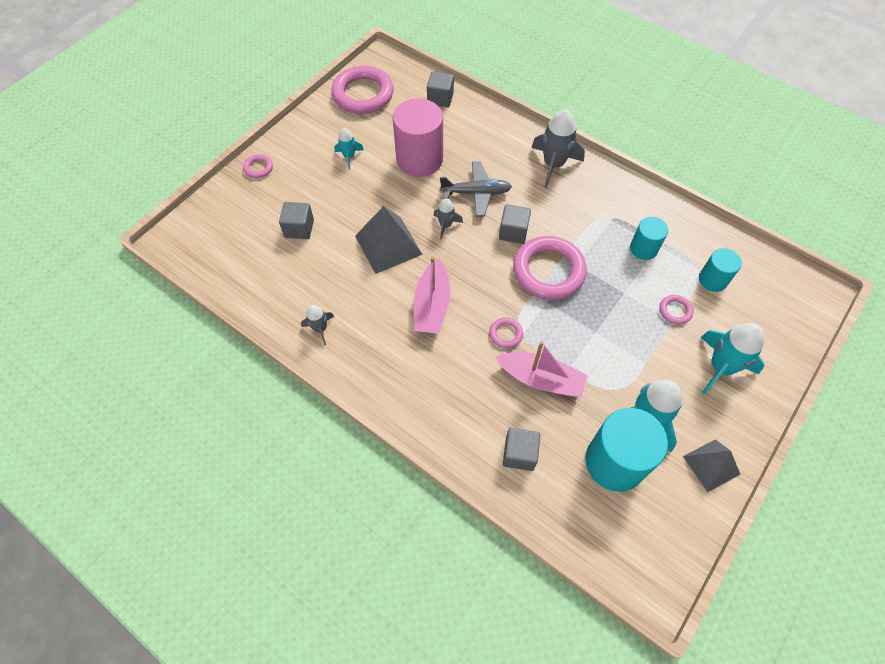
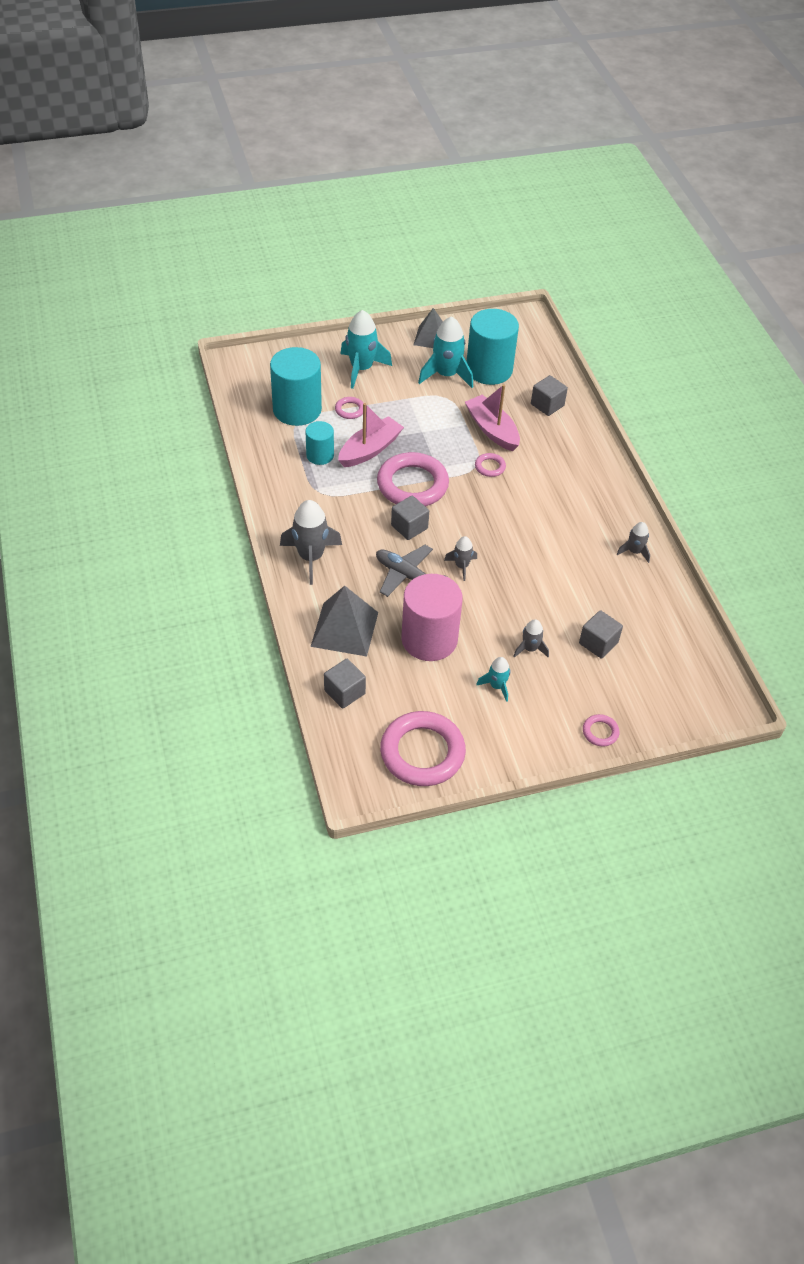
camera: 145 degrees left, 10 degrees down
grey pyramid [355,206,423,274] -> grey pyramid moved to [310,586,378,657]
pink boat [414,257,450,334] -> pink boat moved to [338,403,404,467]
turquoise cylinder [699,248,742,292] -> turquoise cylinder [270,347,322,426], size x1.82
none -> grey rocket [513,619,549,658]

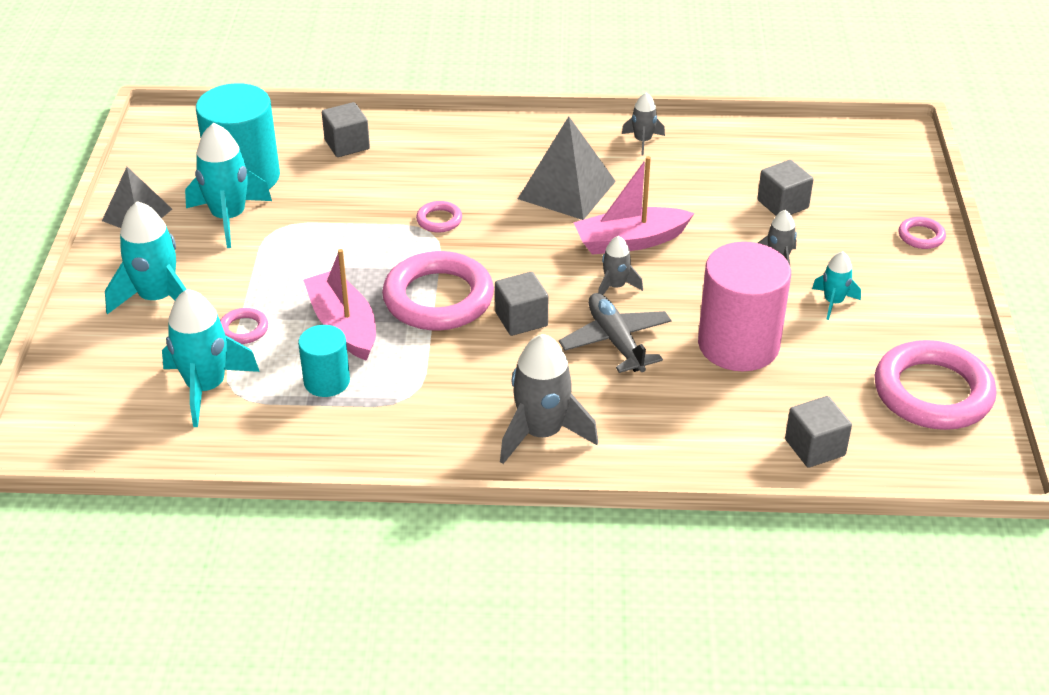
camera: 70 degrees left, 10 degrees down
turquoise cylinder [270,347,322,426] -> turquoise rocket [162,289,260,427]
grey pyramid [310,586,378,657] -> grey pyramid moved to [518,116,616,220]
grey plane [376,545,447,597] -> grey plane turned 105 degrees clockwise [559,293,672,373]
pink boat [465,384,520,451] -> pink boat moved to [573,156,694,254]

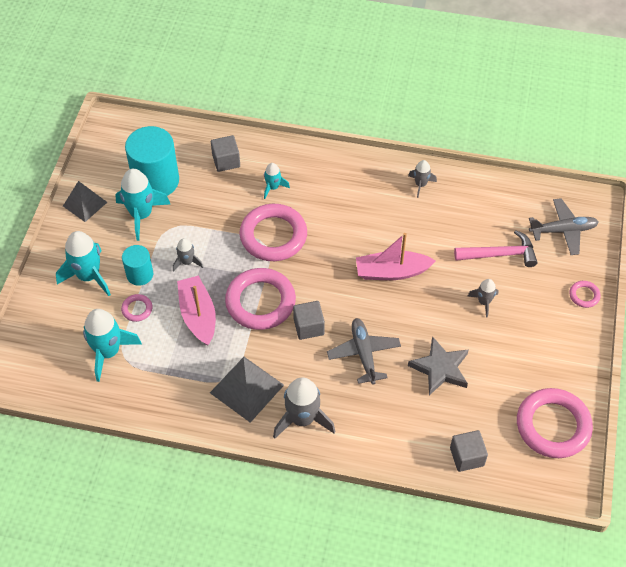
camera: 10 degrees right, 15 degrees up
turquoise cylinder [298,325,350,397] -> turquoise cylinder moved to [122,245,153,286]
pink ring [416,201,462,233] -> pink ring [239,204,307,261], size x2.27
grey pyramid [518,116,616,220] -> grey pyramid moved to [210,357,284,423]
grey rocket [598,236,643,295] -> grey rocket moved to [173,238,203,272]
pink cylinder [698,242,791,371] -> grey star [408,336,469,395]
grey cube [757,160,814,216] -> pink hammer [454,230,538,267]
turquoise rocket [812,251,861,320] -> turquoise rocket moved to [264,163,290,199]
none -> grey plane [529,198,599,255]

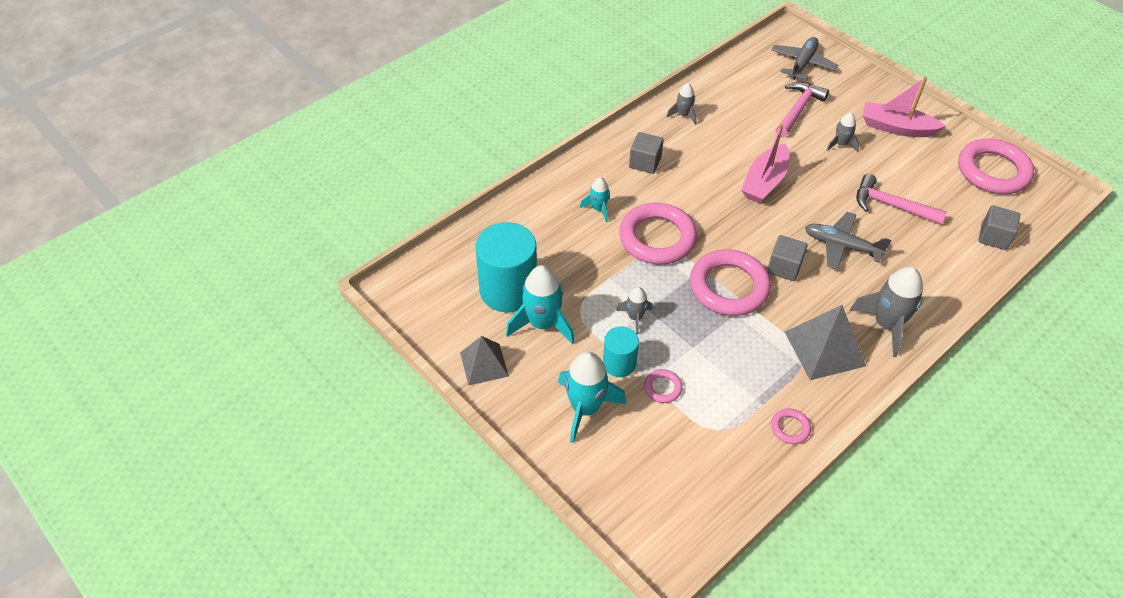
camera: 55 degrees left, 5 degrees down
turquoise rocket [83,309,142,382] -> none
pink boat [177,275,216,346] -> pink boat moved to [863,77,946,137]
grey cube [211,135,240,172] -> grey cube moved to [629,132,664,174]
grey star [408,336,469,395] -> pink hammer [856,174,947,225]
pink ring [569,281,601,308] -> pink ring moved to [771,409,811,444]

